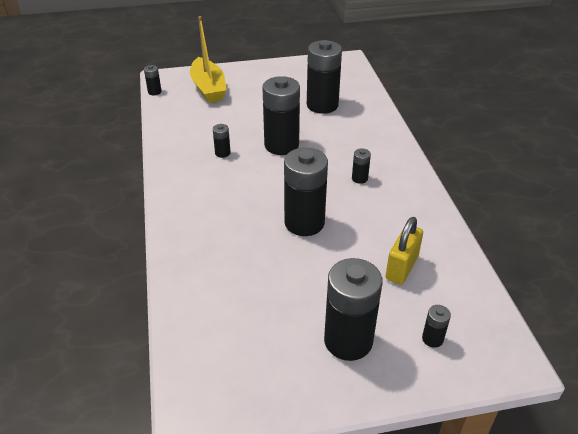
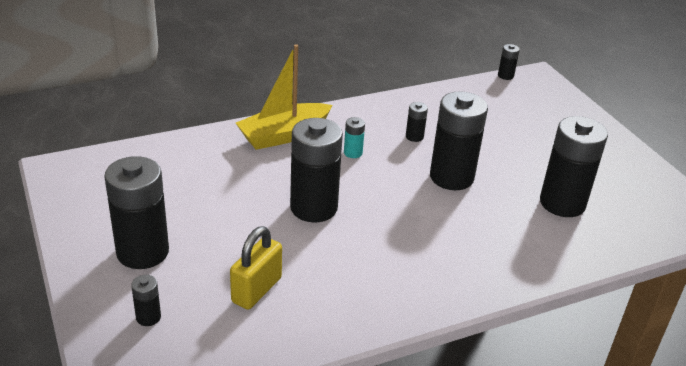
camera: 75 degrees right, 5 degrees down
yellow boat [190,16,227,103] -> yellow boat moved to [236,44,332,150]
black battery [352,148,371,184] -> none
yellow padlock [385,217,423,285] -> yellow padlock turned 75 degrees counterclockwise [230,226,282,310]
none -> turquoise battery [344,117,365,158]

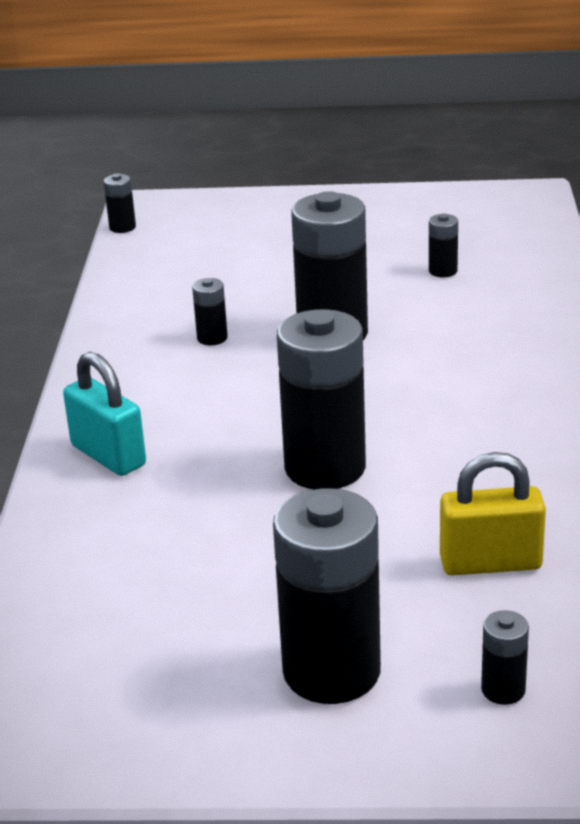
camera: 60 degrees left, 5 degrees down
yellow padlock [230,226,282,310] -> yellow padlock turned 60 degrees counterclockwise [440,452,546,576]
yellow boat [236,44,332,150] -> turquoise padlock [63,351,146,476]
turquoise battery [344,117,365,158] -> none
black battery [540,116,608,217] -> black battery [429,213,458,277], size x0.44

